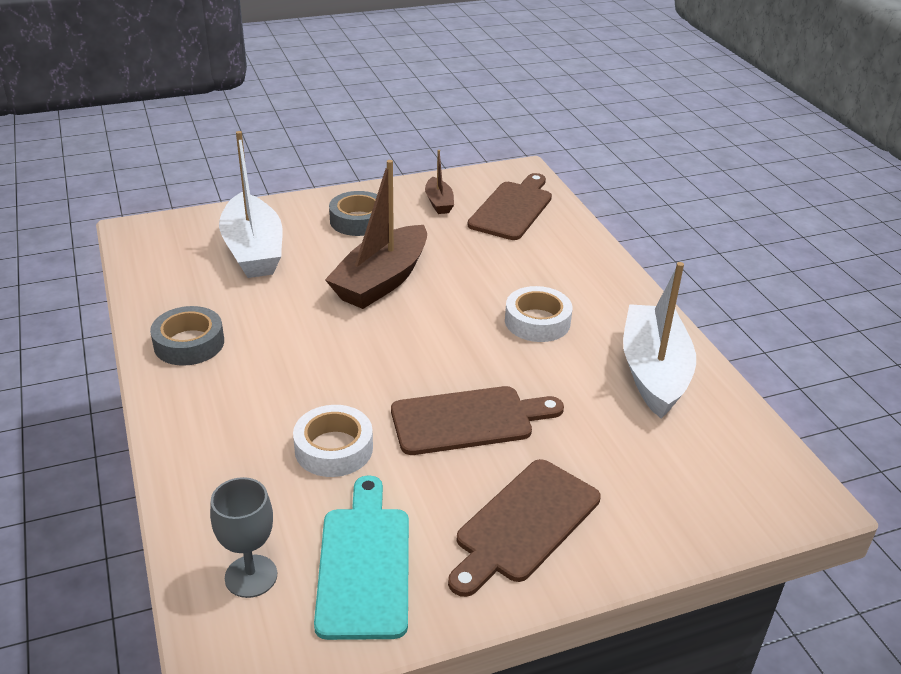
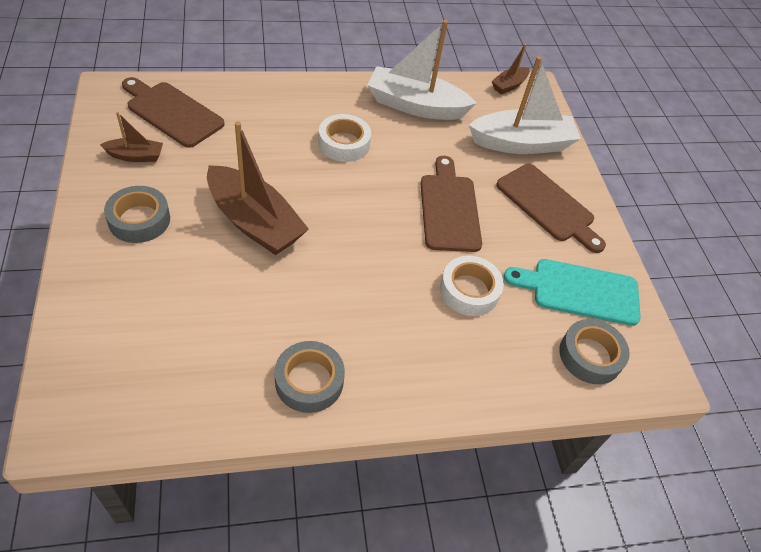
camera: 85 degrees left, 15 degrees up
grey goblet [210,477,277,598] -> grey tape [559,319,630,384]
white boat [219,131,282,278] -> white boat moved to [469,56,581,154]
none -> brown boat [492,44,530,94]

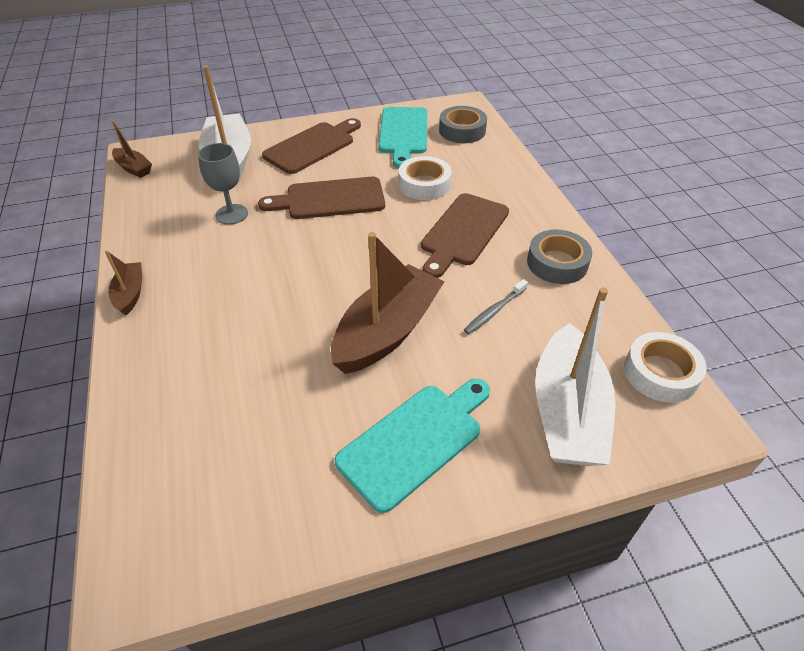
camera: 90 degrees left, 5 degrees down
brown boat [100,112,163,162] -> brown boat moved to [105,251,142,316]
grey tape [104,186,170,243] -> turquoise cutting board [335,378,490,513]
brown cutting board [122,77,225,148] -> brown cutting board moved to [421,193,509,278]
white tape [318,114,371,162] -> white tape moved to [624,332,707,403]
white boat [367,20,477,120] -> white boat moved to [535,287,615,466]
none -> grey goblet [198,143,248,225]
none -> grey toothbrush [464,279,528,334]

